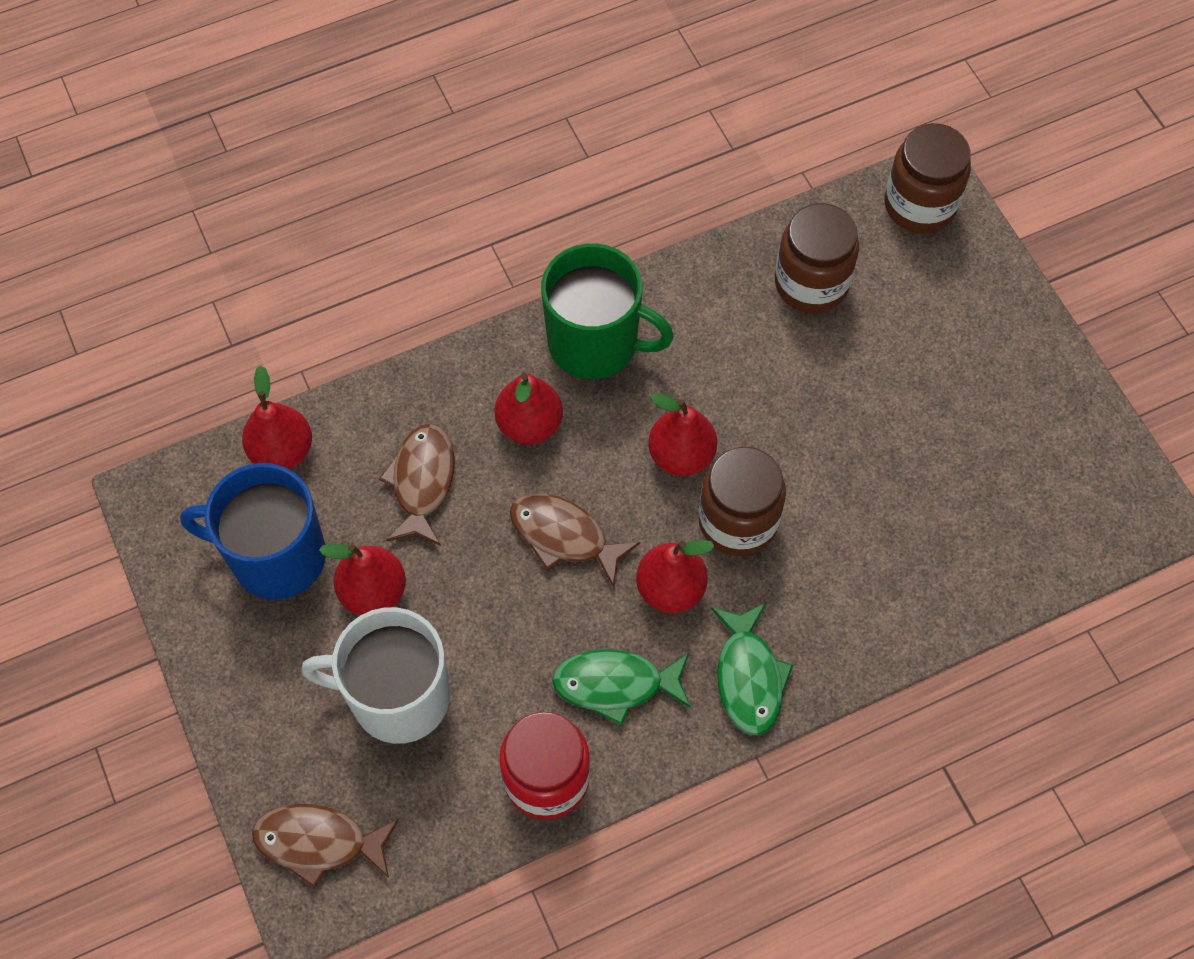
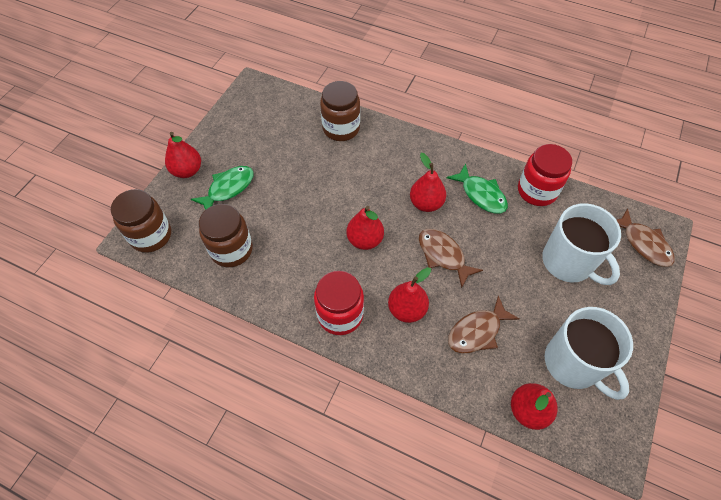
camera: 130 degrees left, 5 degrees down
blue mug [180,463,326,600] -> white mug [545,307,633,400]
red pear [319,543,406,615] -> red pear moved to [165,132,201,178]
brown fish [510,493,640,587] -> brown fish turned 150 degrees clockwise [419,229,483,288]
green mug [541,243,674,379] -> red jar [314,271,364,335]
brown jar [698,447,786,556] -> brown jar moved to [320,81,360,141]
green fish [711,603,793,736] -> green fish moved to [191,166,254,210]

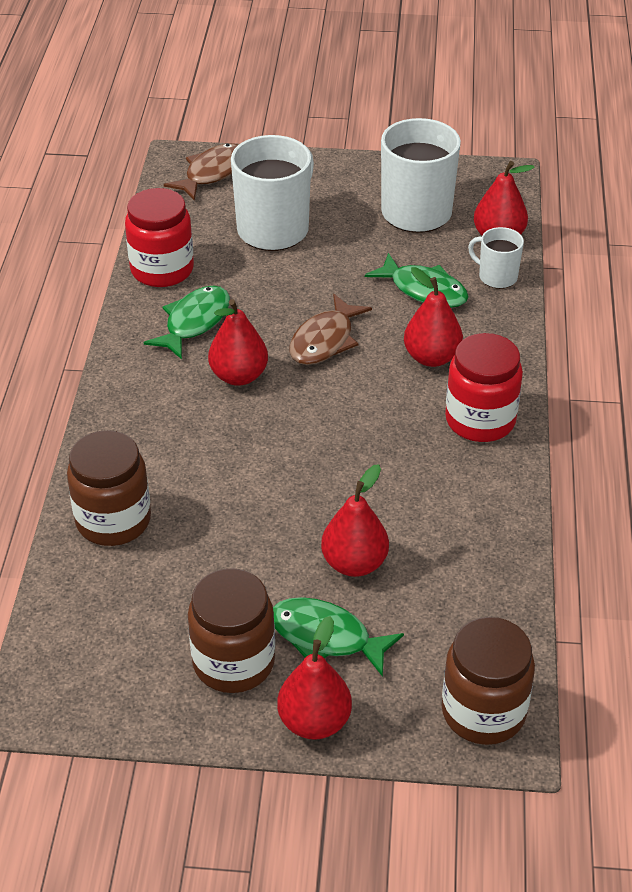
camera: 110 degrees left, 15 degrees down
brown jar [199,204,253,267] -> brown jar moved to [188,569,275,693]
red pear [346,206,384,250] -> red pear moved to [321,464,389,577]
brown fish [448,295,519,354] -> green fish [365,253,468,308]
none -> white mug [468,227,524,289]

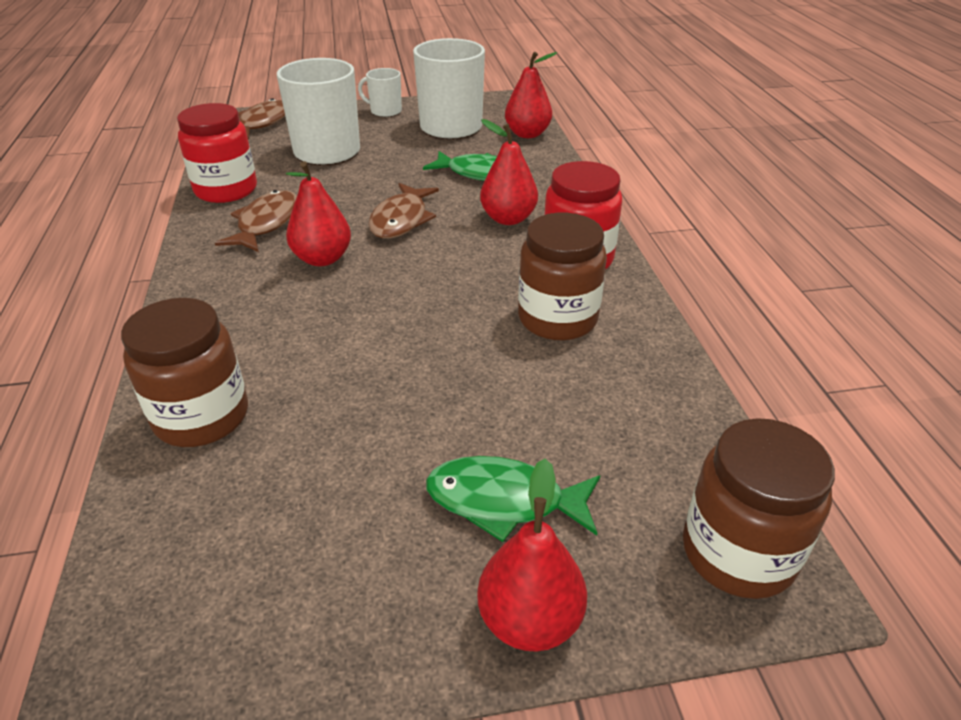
camera: 15 degrees left, 5 degrees down
green fish [144,285,230,359] -> brown fish [215,190,297,252]
brown jar [188,569,275,693] -> brown jar moved to [518,213,607,340]
red pear [321,464,389,577] -> none
white mug [468,227,524,289] -> white mug moved to [358,68,402,117]

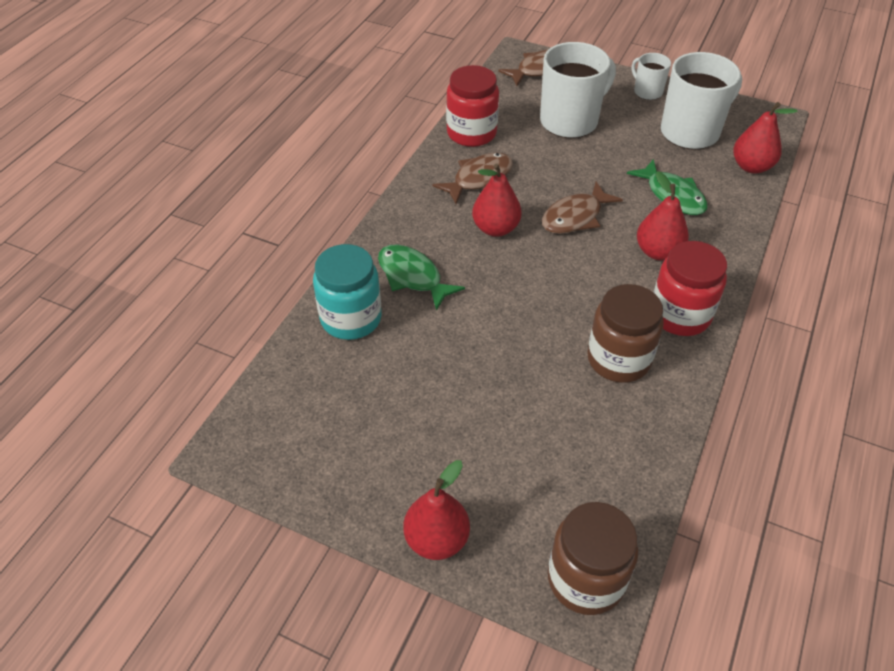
camera: 35 degrees right, 10 degrees up
brown jar [121,298,248,447] -> turquoise jar [313,244,382,340]
green fish [426,456,600,542] -> green fish moved to [378,244,465,311]

